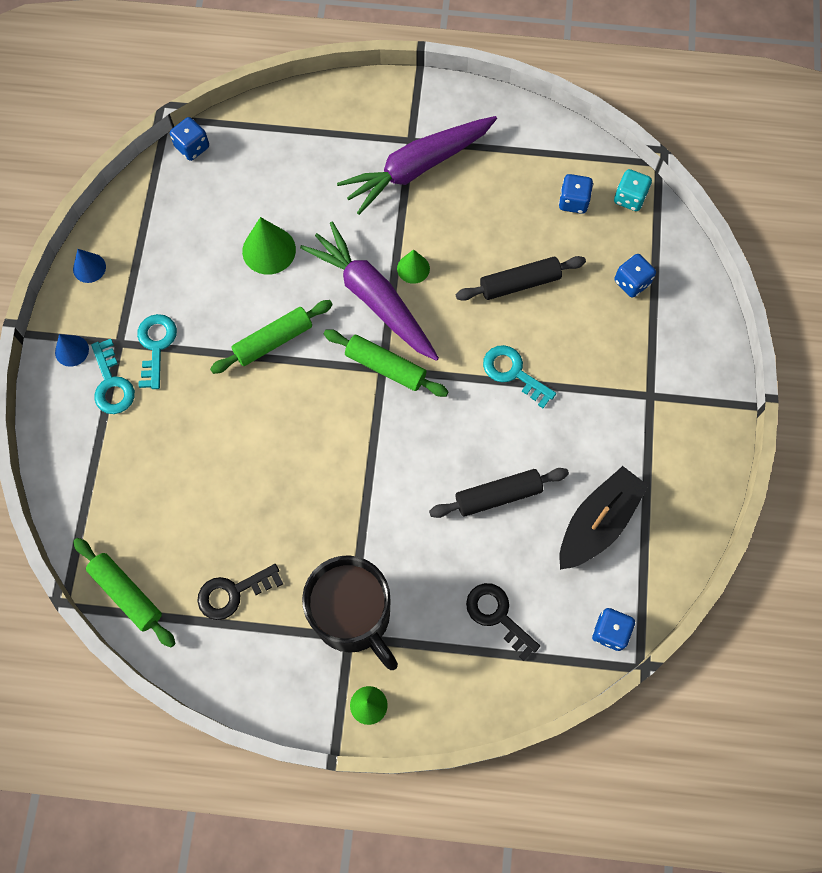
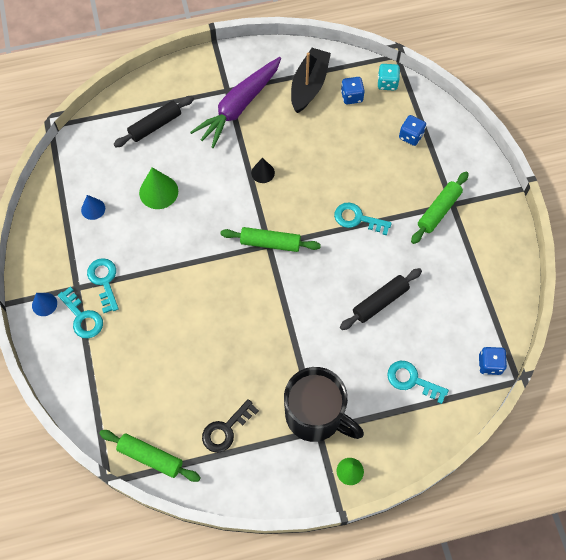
camera: 20 degrees left, 5 degrees down
blue cone [73,249,106,283] -> blue cone moved to [81,195,105,220]
blue dice [170,117,209,161] -> none
green rolling pin [210,300,333,374] -> green rolling pin moved to [411,172,469,244]
purple carrot [300,222,439,361] -> none
green cone [397,249,430,284] -> black cone [251,158,275,183]
black rolling pin [456,256,586,301] -> black rolling pin moved to [114,96,194,147]
black key [466,583,540,661] -> turquoise key [387,361,449,404]
black boat [559,466,648,570] -> black boat moved to [291,48,331,113]

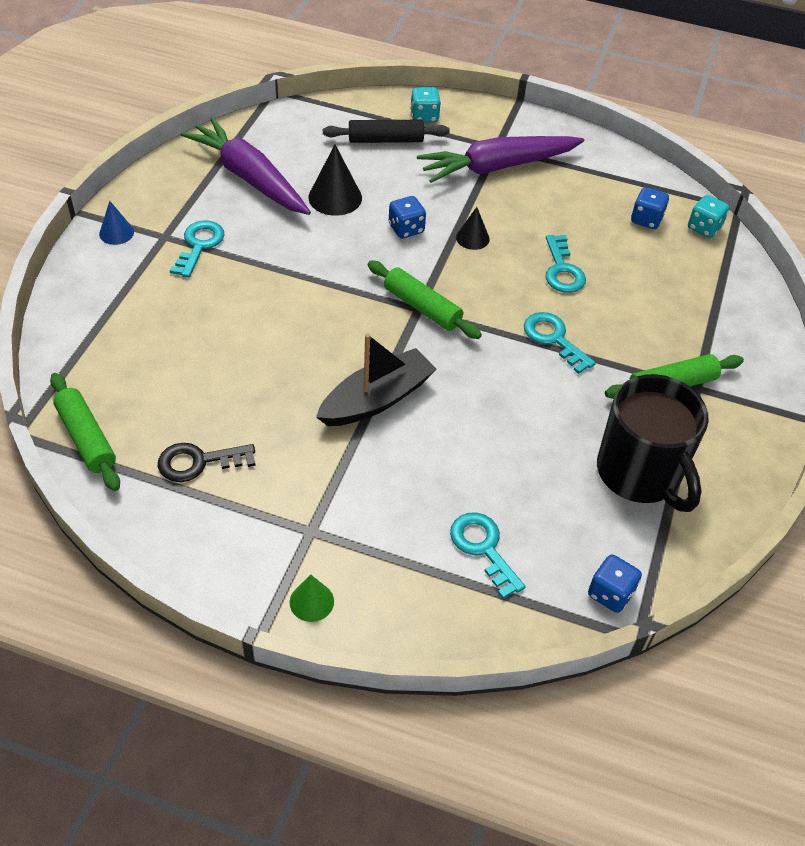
camera: 30 degrees right, 15 degrees down
turquoise key [58,287,103,339] -> turquoise key moved to [546,235,586,293]
blue cone [81,195,105,220] -> purple carrot [180,117,311,215]
green cone [139,167,178,209] -> black cone [308,145,362,216]
black mug [284,367,364,442] -> black mug moved to [597,374,709,512]
black boat [291,48,331,113] -> black boat moved to [316,333,437,426]
black rolling pin [340,268,422,330] -> none
blue dice [399,115,426,146] -> blue dice moved to [389,196,426,239]
none -> turquoise dice [410,87,441,123]

